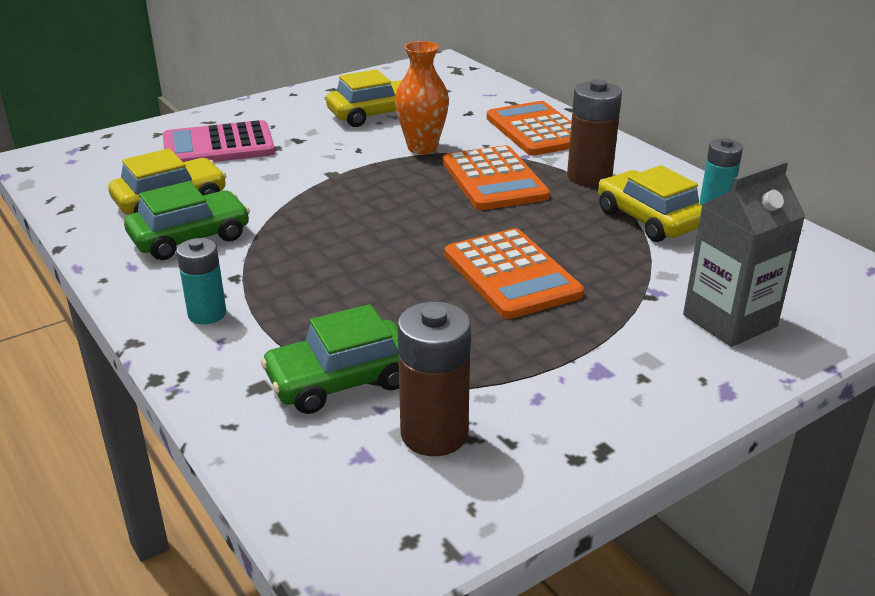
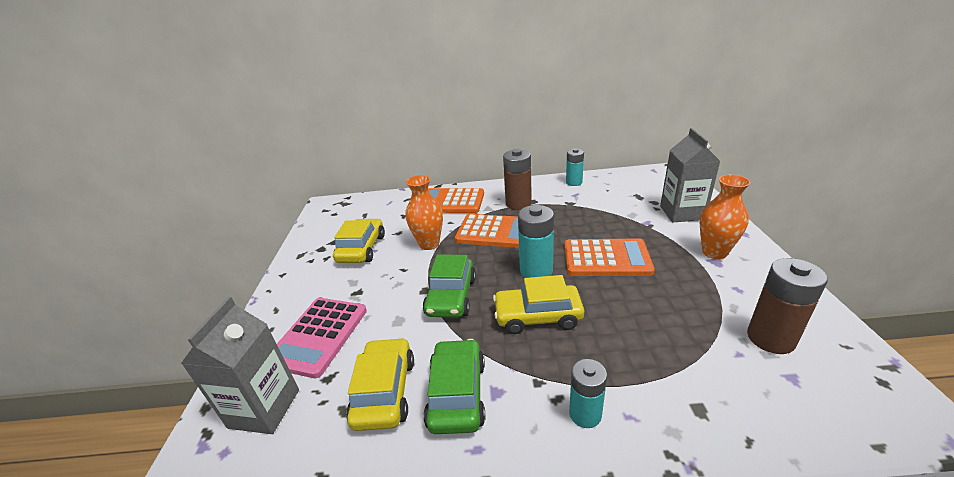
camera: 55 degrees left, 0 degrees up
green car [261,304,399,414] -> green car moved to [423,255,476,318]
yellow car [598,165,702,242] -> yellow car moved to [493,275,584,334]
none -> grey carton [181,297,299,434]
none -> turquoise battery [518,205,554,278]
none -> orange vase [700,174,751,259]

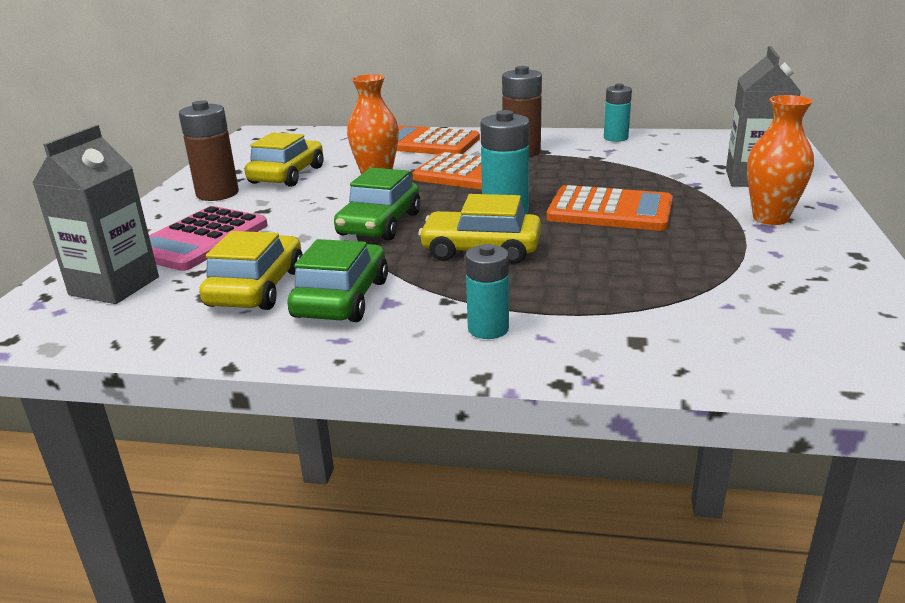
camera: 10 degrees right, 5 degrees down
brown battery [747,258,828,354] -> brown battery moved to [179,100,239,201]

